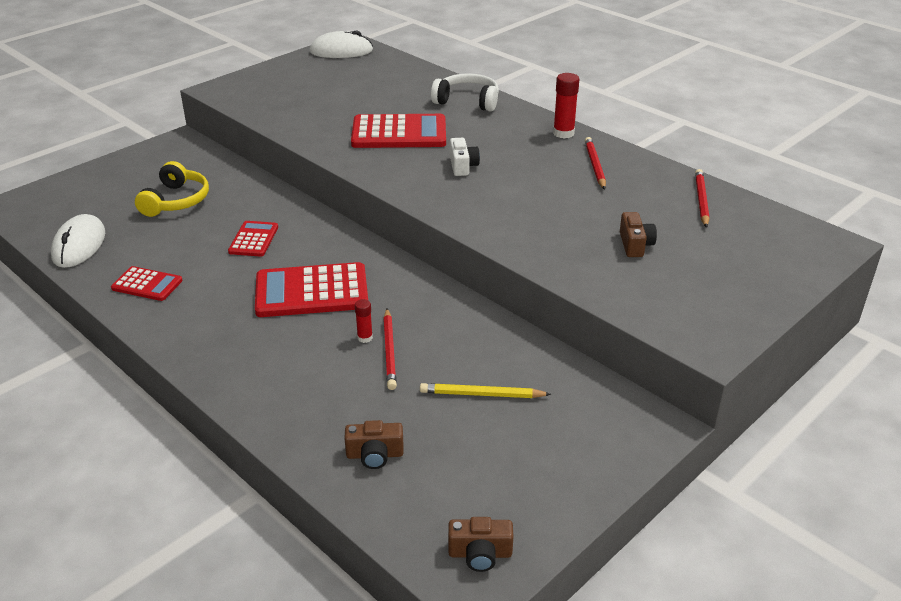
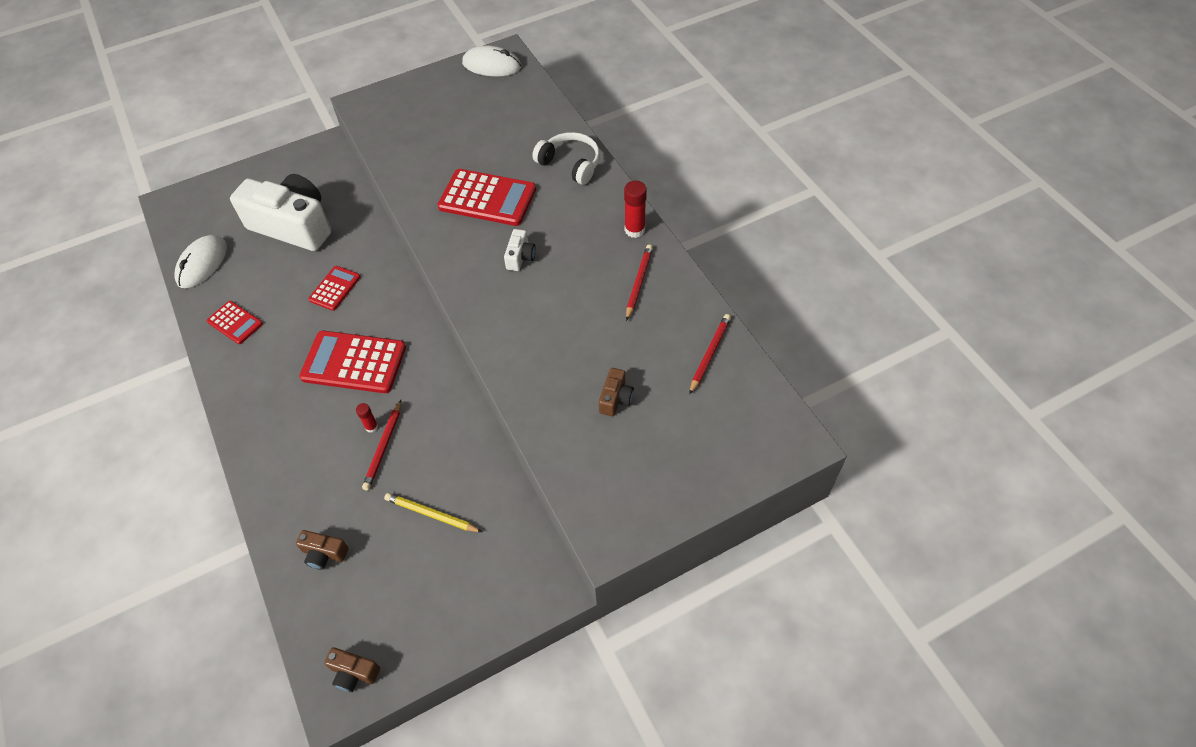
camera: 20 degrees right, 20 degrees up
yellow headphones [135,161,209,217] -> white camera [230,174,331,251]

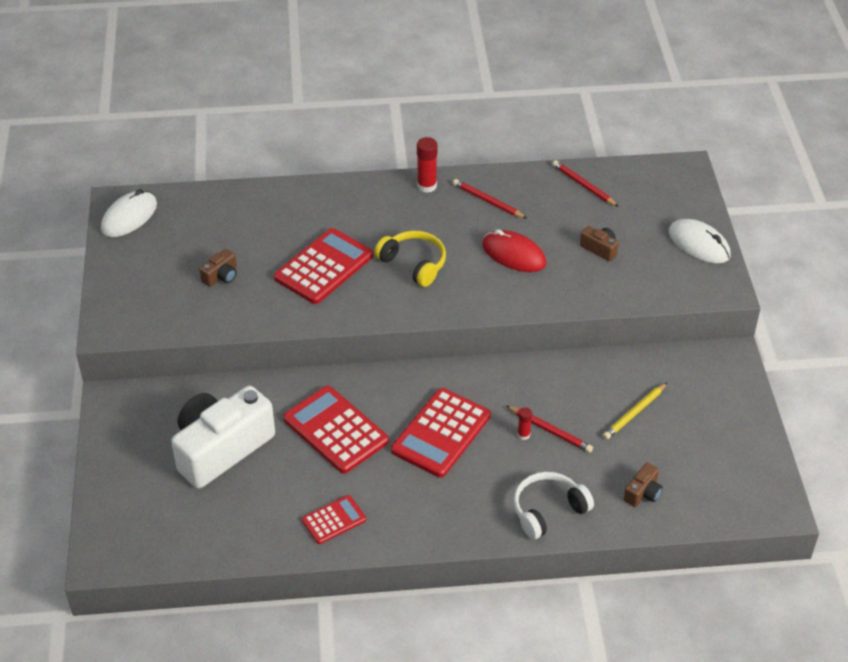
camera: 70 degrees left, 10 degrees down
white mouse [174,235,227,288] -> white mouse moved to [669,219,731,263]
red calculator [308,266,360,311] -> red calculator [283,386,389,474], size x1.81
brown camera [324,647,380,692] -> brown camera moved to [199,249,237,287]
white camera [504,229,536,271] -> yellow headphones [374,231,446,287]
white headphones [532,132,600,185] -> white headphones moved to [513,472,594,539]
none -> red mouse [482,229,546,272]

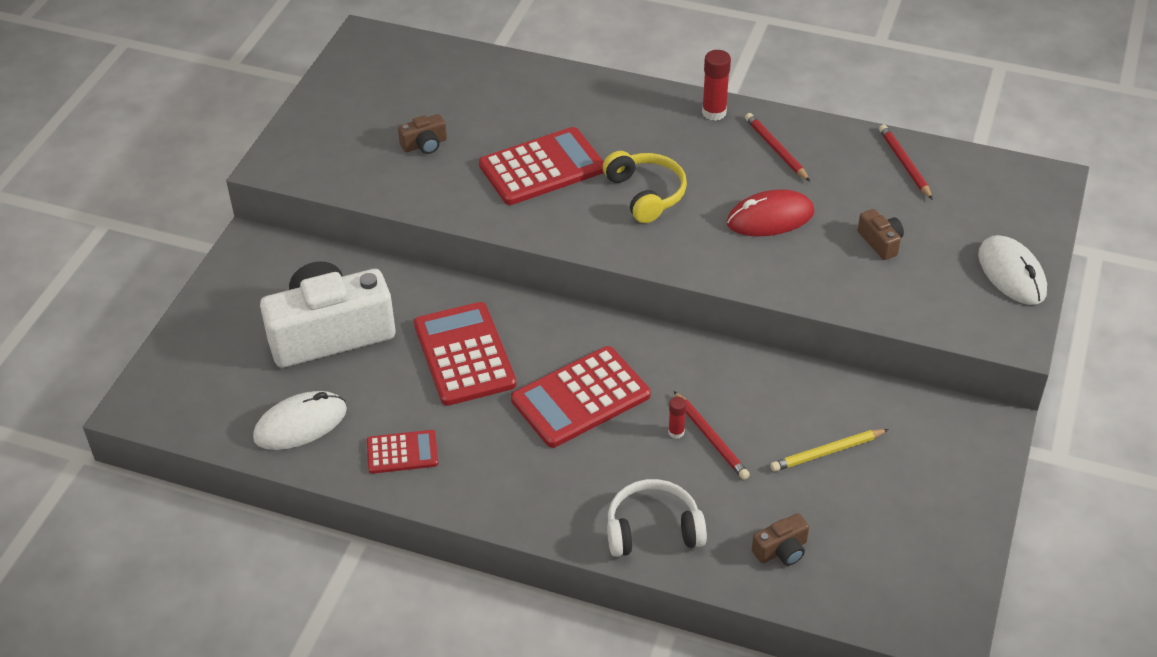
camera: 25 degrees right, 0 degrees up
white mouse [101,189,157,237] -> white mouse moved to [253,391,347,450]
red mouse [482,229,546,272] -> red mouse turned 75 degrees counterclockwise [727,189,814,236]

